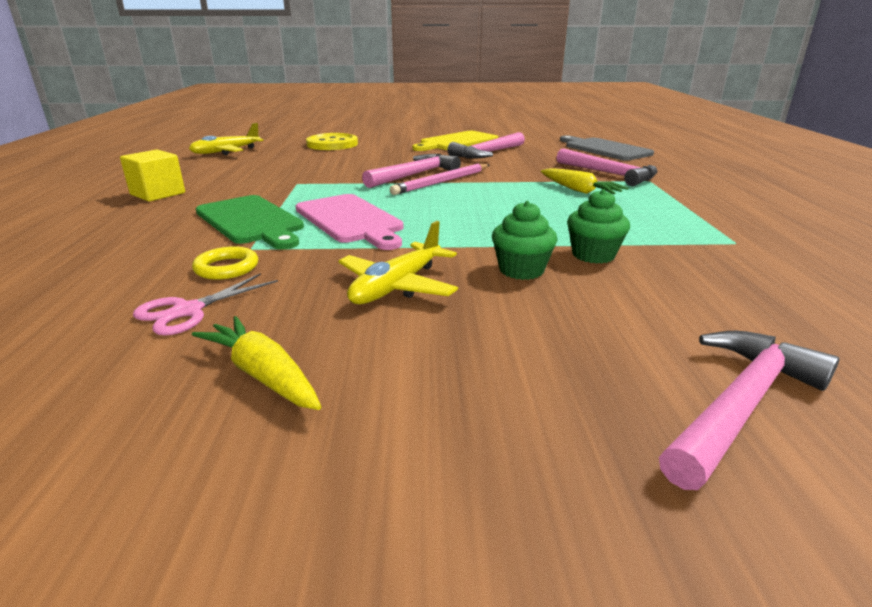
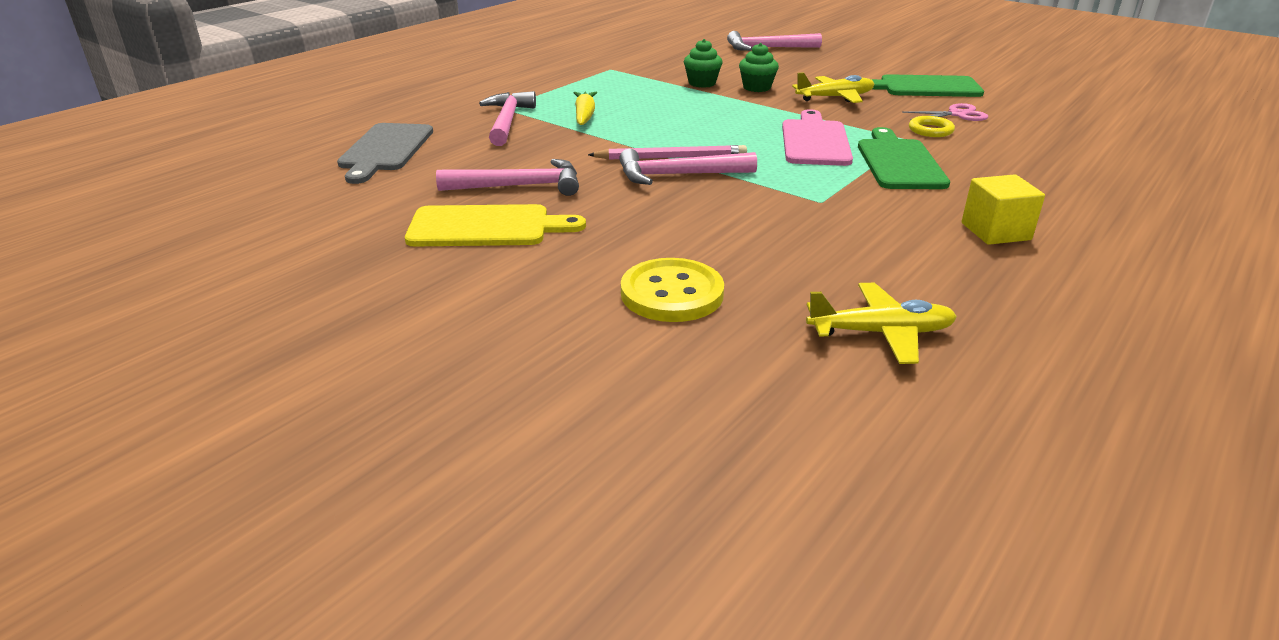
camera: 140 degrees left, 5 degrees up
yellow carrot [192,316,321,410] -> green cutting board [871,74,984,97]

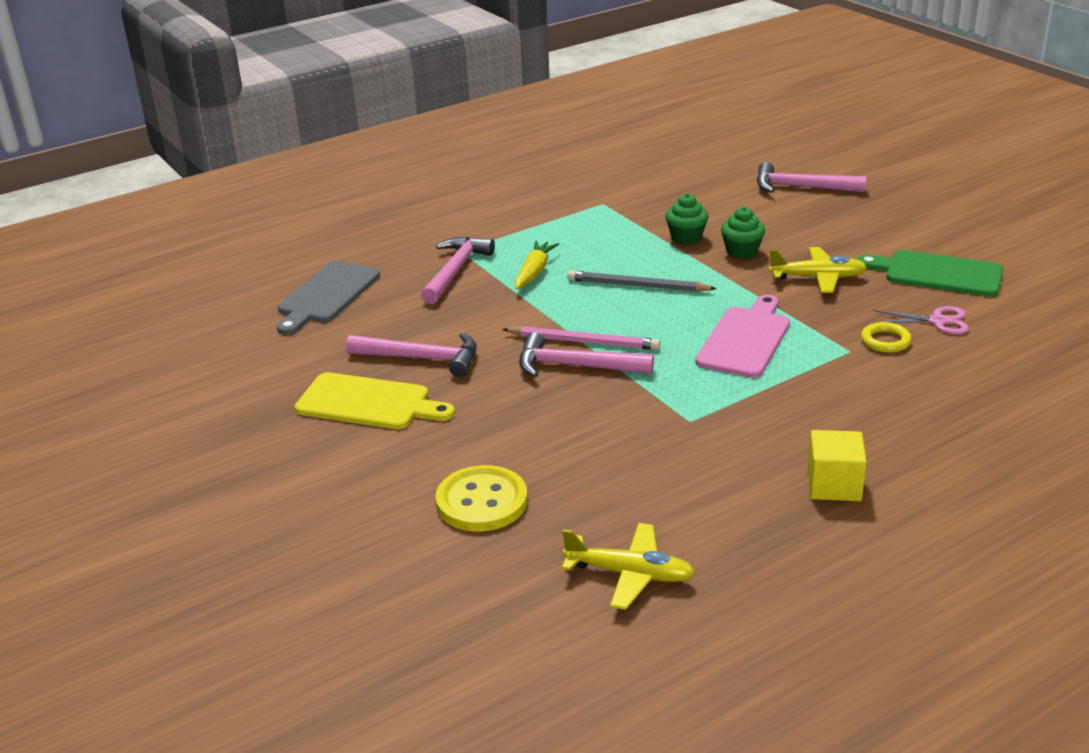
camera: 20 degrees right, 0 degrees up
green cutting board [858,127,950,189] -> none
none -> grey pencil [567,270,717,292]

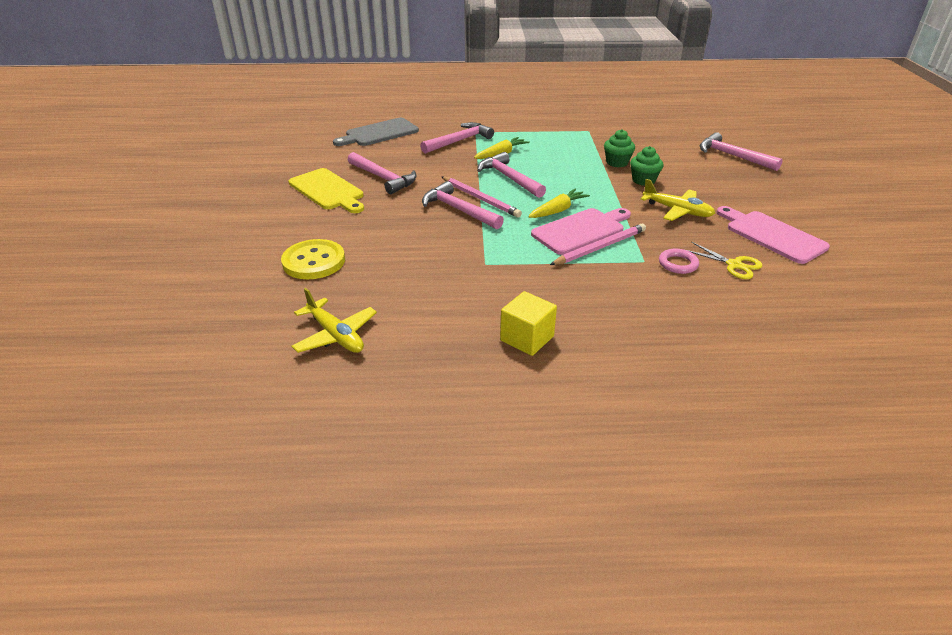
camera: 30 degrees right, 5 degrees up
grey pencil [567,270,717,292] -> none
green cutting board [857,250,1003,297] -> pink cutting board [717,206,830,264]
yellow ring [861,322,912,353] -> pink ring [659,248,699,274]
pink scissors [873,306,969,334] -> yellow scissors [687,242,762,279]
none -> pink hammer [477,152,546,198]
none -> yellow carrot [528,189,590,218]
none -> pink pencil [550,224,646,265]

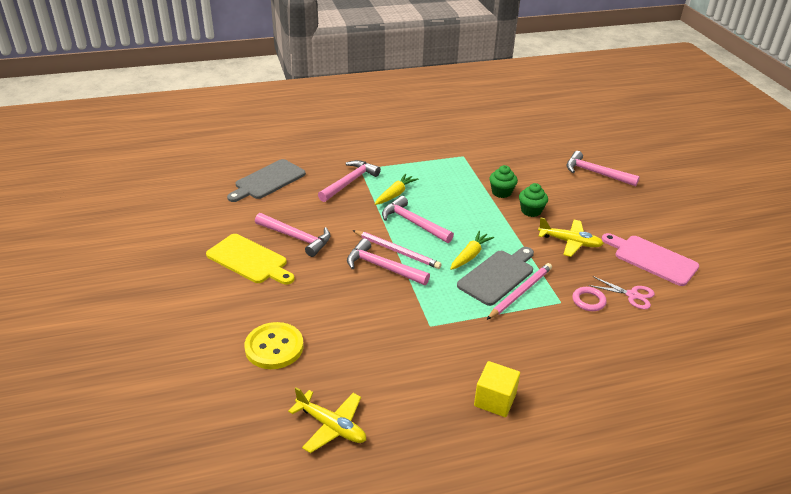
camera: 15 degrees left, 0 degrees up
pink cutting board [531,208,631,255] -> grey cutting board [457,247,534,306]
yellow scissors [687,242,762,279] -> pink scissors [588,276,655,310]

